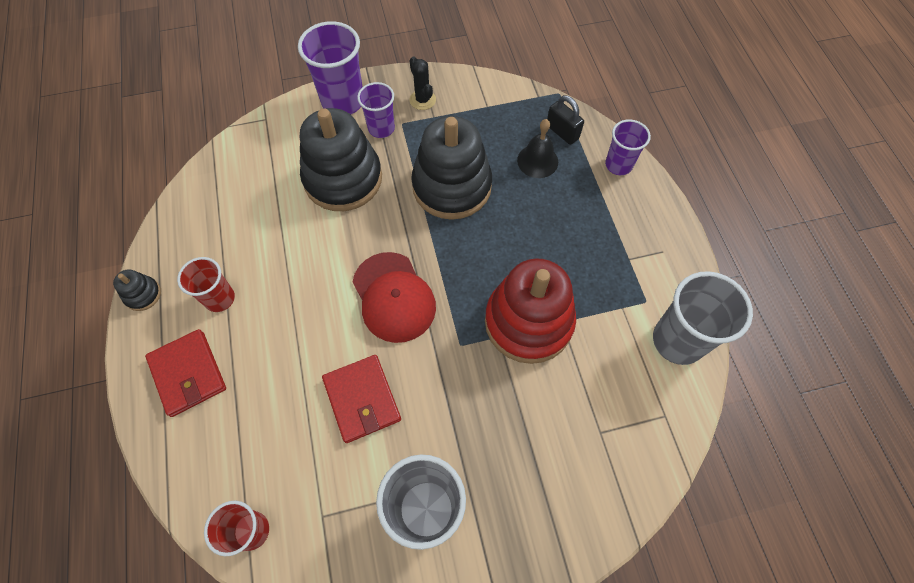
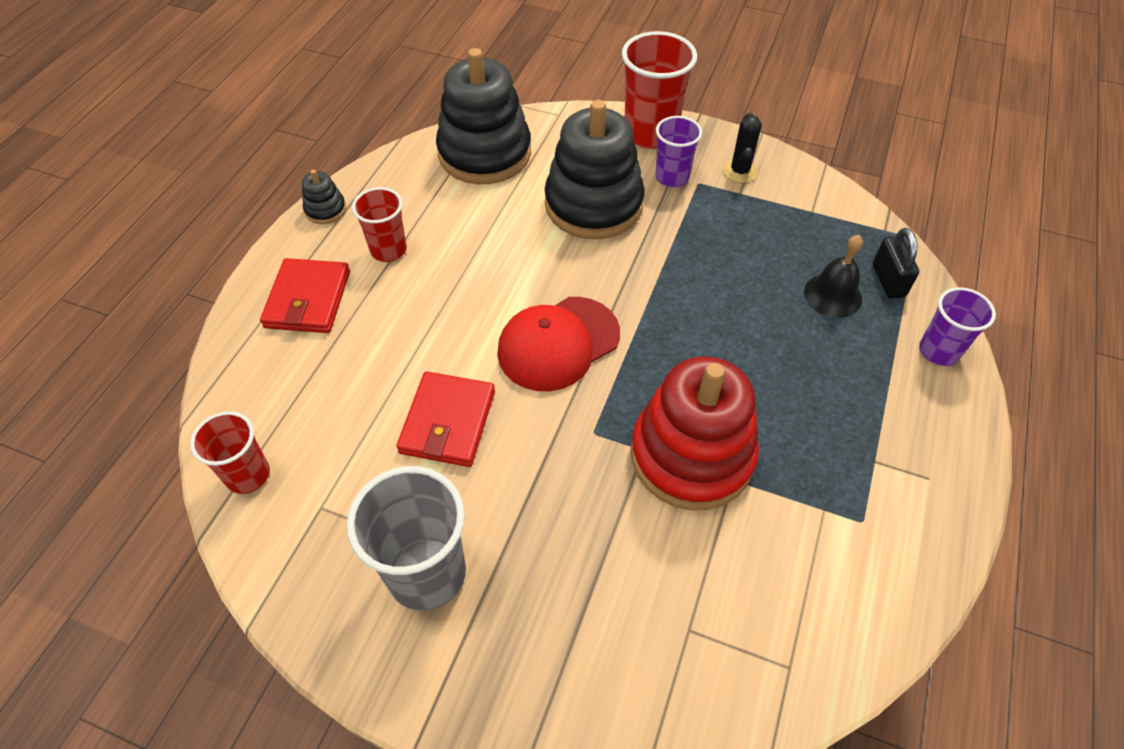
camera: 35 degrees right, 10 degrees down
purple cup [298,21,363,114] -> red cup [622,31,697,149]
red cap [352,252,436,343] -> red cap turned 45 degrees clockwise [497,297,620,391]
black stacking toy [411,116,492,220] -> black stacking toy moved to [436,48,531,184]
grey cup [653,271,753,365] -> none

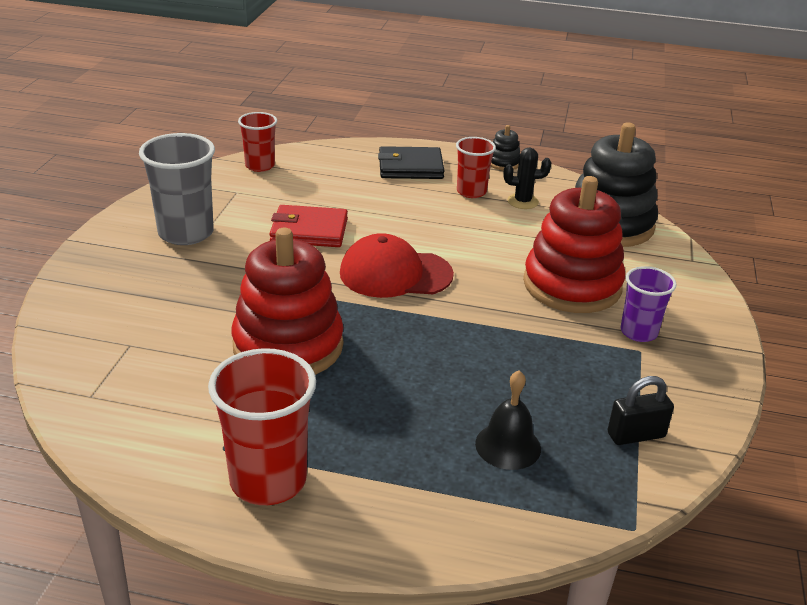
camera: 80 degrees right, 20 degrees down
red wallet [260,258,350,333] -> black wallet [378,146,444,179]
red cap [497,297,620,391] -> red cap turned 45 degrees counterclockwise [340,233,454,298]
black stacking toy [545,100,645,239] -> red stacking toy [523,176,625,313]
red cup [622,31,697,149] -> red cup moved to [208,348,316,505]
black cactus [723,112,762,183] -> black cactus moved to [504,147,551,209]
black padlock [873,228,919,299] -> black padlock moved to [607,376,674,445]
purple cup [919,287,996,366] -> none

